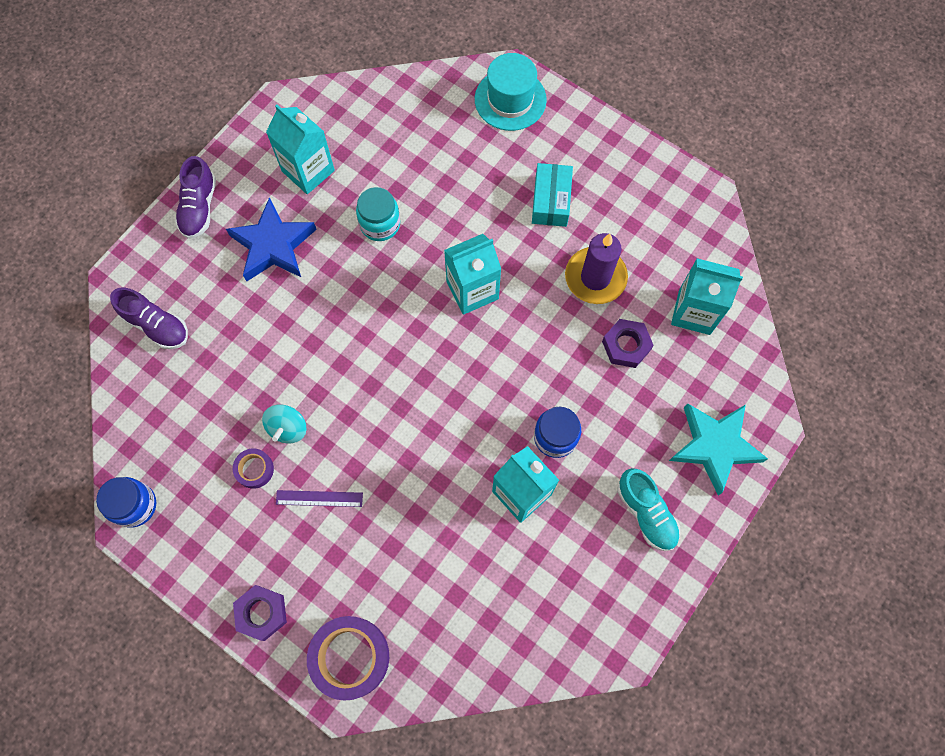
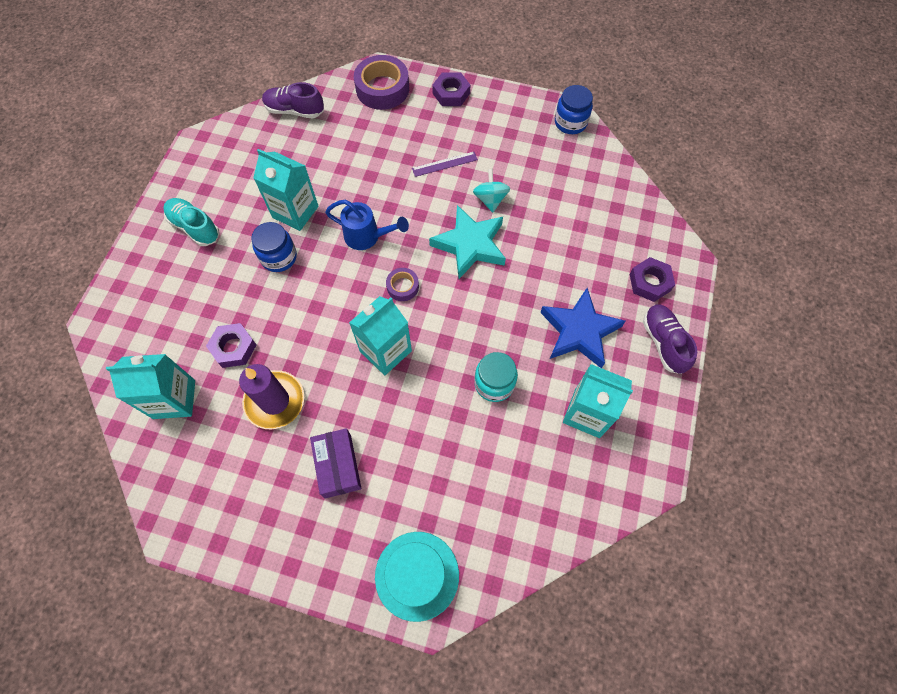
camera: 160 degrees right, 5 degrees down
purple shoe [110,288,188,349] -> purple shoe moved to [262,82,324,119]
purple tape [233,449,274,489] -> purple tape moved to [386,268,419,301]
turquoise box [532,163,573,227] -> purple box [310,428,361,499]
turquoise star [669,403,768,495] -> turquoise star moved to [429,205,506,279]
none -> blue watering can [325,200,409,250]
none -> purple nut [630,257,675,302]

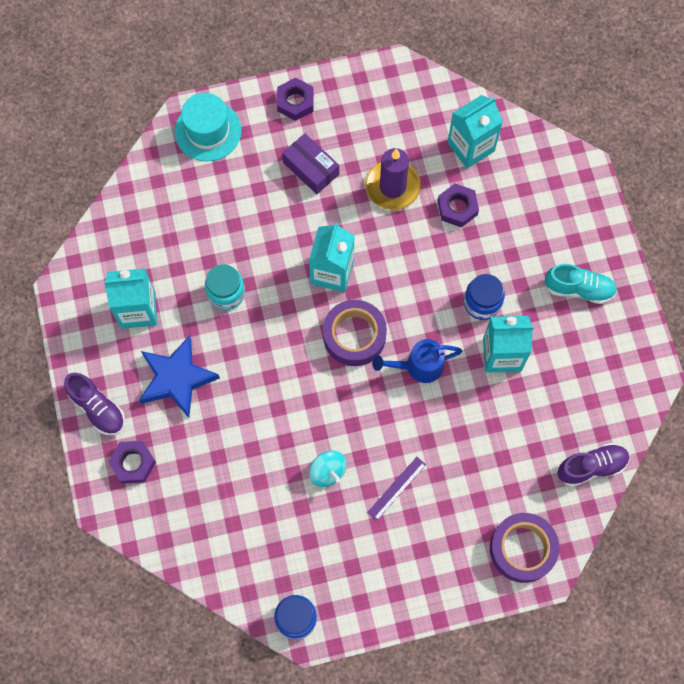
camera: 150 degrees right, 5 degrees up
purple tape [386,268,419,301] -> purple tape [323,300,387,366], size x1.93
turquoise star [429,205,506,279] -> none
purple nut [432,72,470,106] -> purple nut moved to [277,78,314,121]

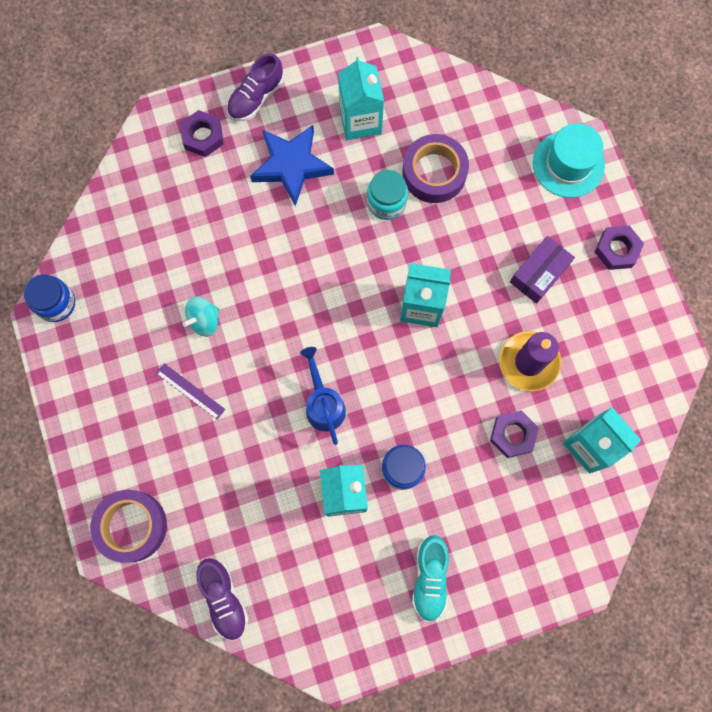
camera: 85 degrees right, 5 degrees up
purple tape [323,300,387,366] -> purple tape moved to [403,134,469,203]

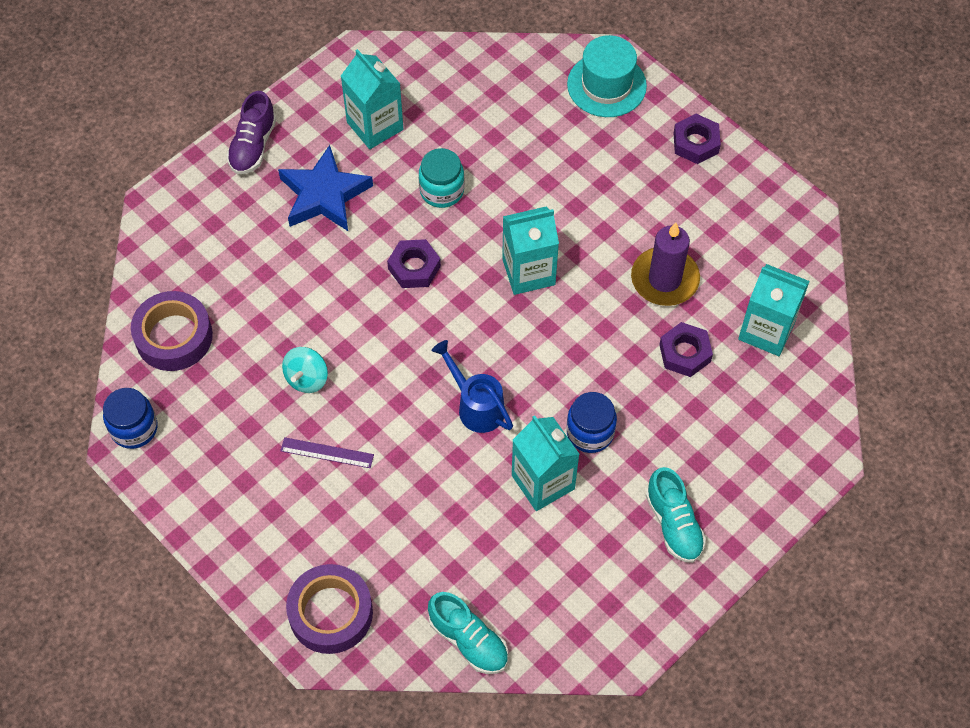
camera: 25 degrees left, 15 degrees down
purple nut [180,110,224,157] -> purple nut moved to [387,239,441,288]
purple shoe [196,558,249,641] -> turquoise shoe [428,592,508,674]
purple tape [403,134,469,203] -> purple tape moved to [131,291,213,371]
purple box [510,236,575,304] -> none

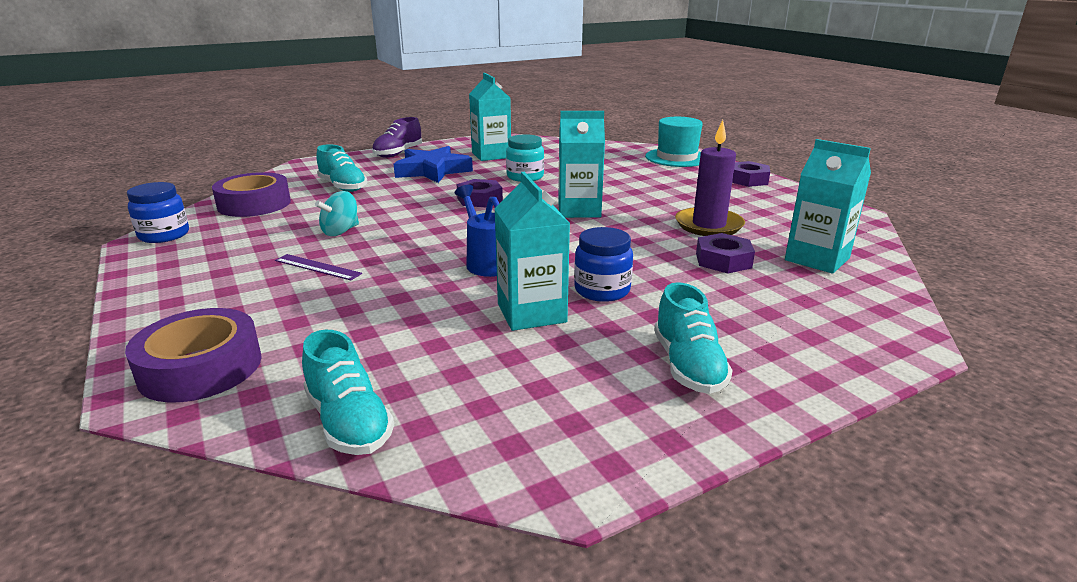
camera: 15 degrees right, 35 degrees down
none -> turquoise shoe [316,144,367,192]

